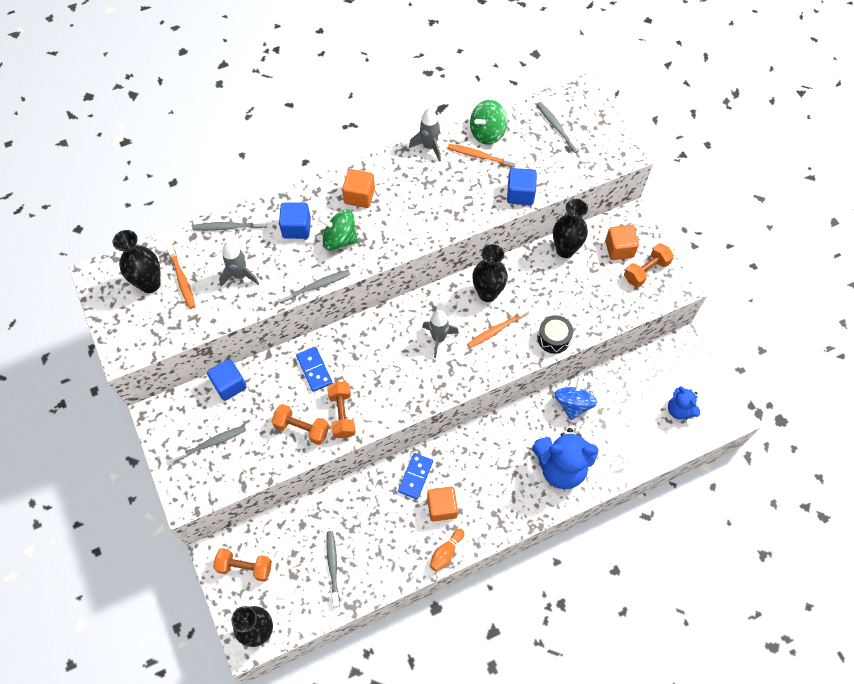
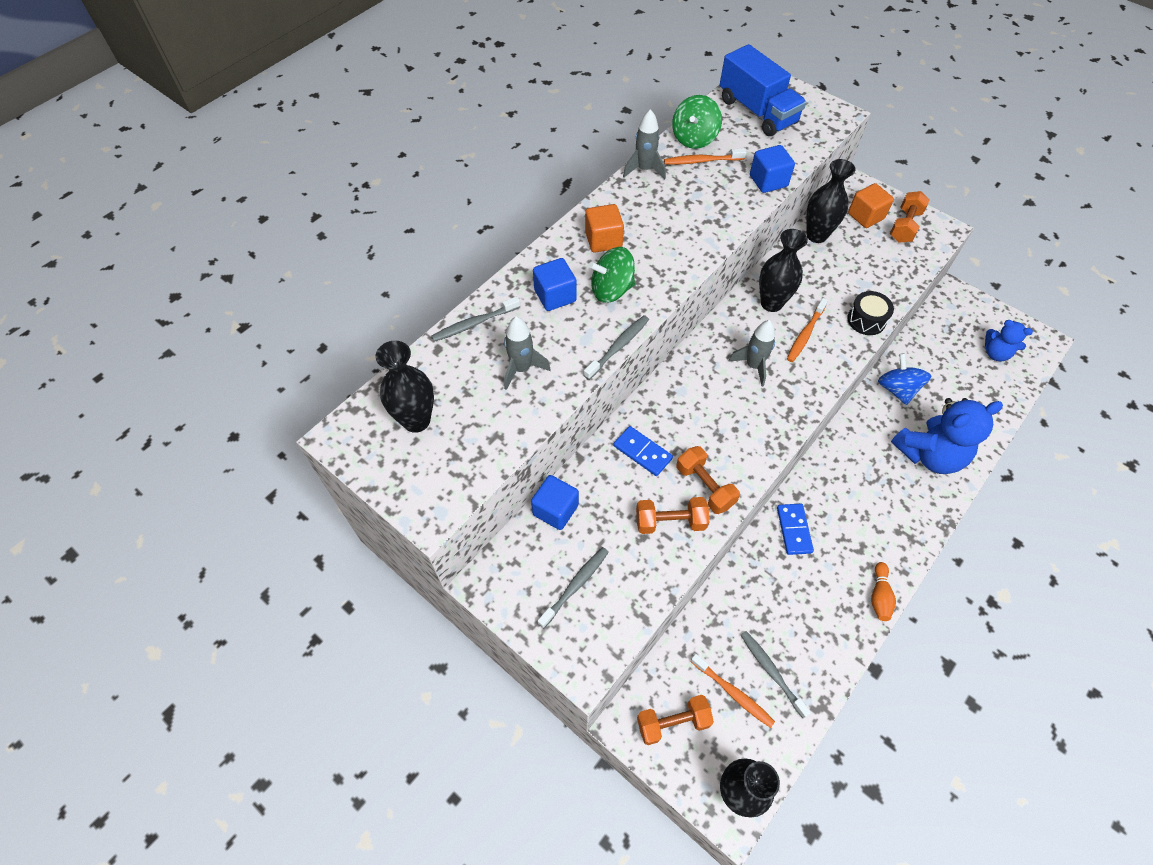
camera: 25 degrees left, 5 degrees down
orange toothbrush [166,243,195,309] -> orange toothbrush moved to [690,654,775,728]
orange cube [427,487,458,522] -> none
grey toothbrush [536,102,580,153] -> blue truck [720,44,806,136]

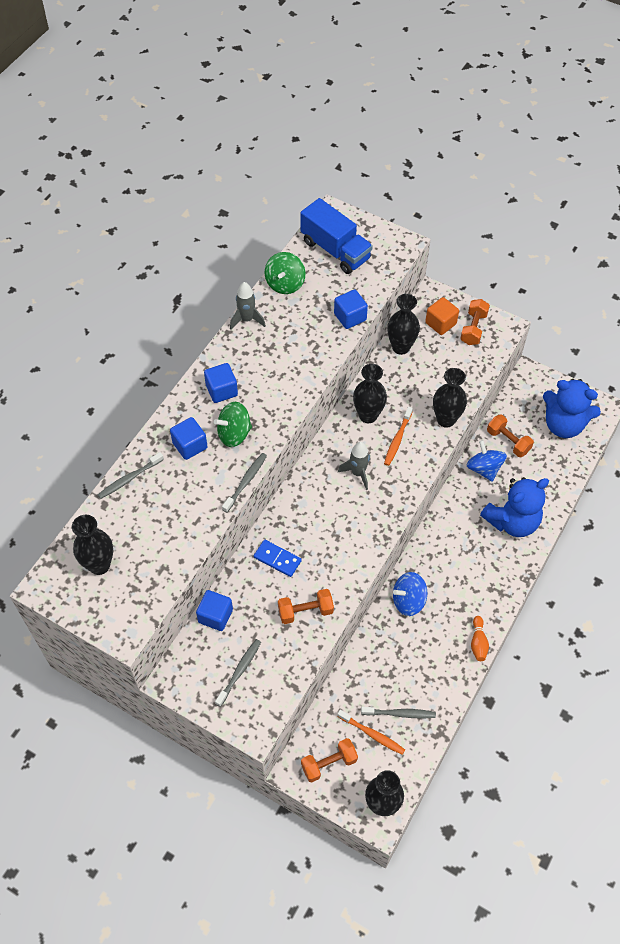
camera: 10 degrees left, 0 degrees up
grey rocket [504,316,551,390] -> none
orange cube [585,204,624,253] -> blue cube [204,363,238,403]
orange toothbrush [664,148,747,165] -> none
orange dumbbell [677,446,740,514] -> orange dumbbell moved to [487,415,534,457]
grey toothbrush [741,631,811,718] -> grey toothbrush turned 135 degrees clockwise [361,707,436,718]
blue domino [777,504,814,555] -> blue spinning top [393,572,427,616]
black drum [847,291,894,335] -> black vase [433,368,467,428]
blue teddy bear [985,320,1033,361] -> blue teddy bear [543,379,601,438], size x1.80

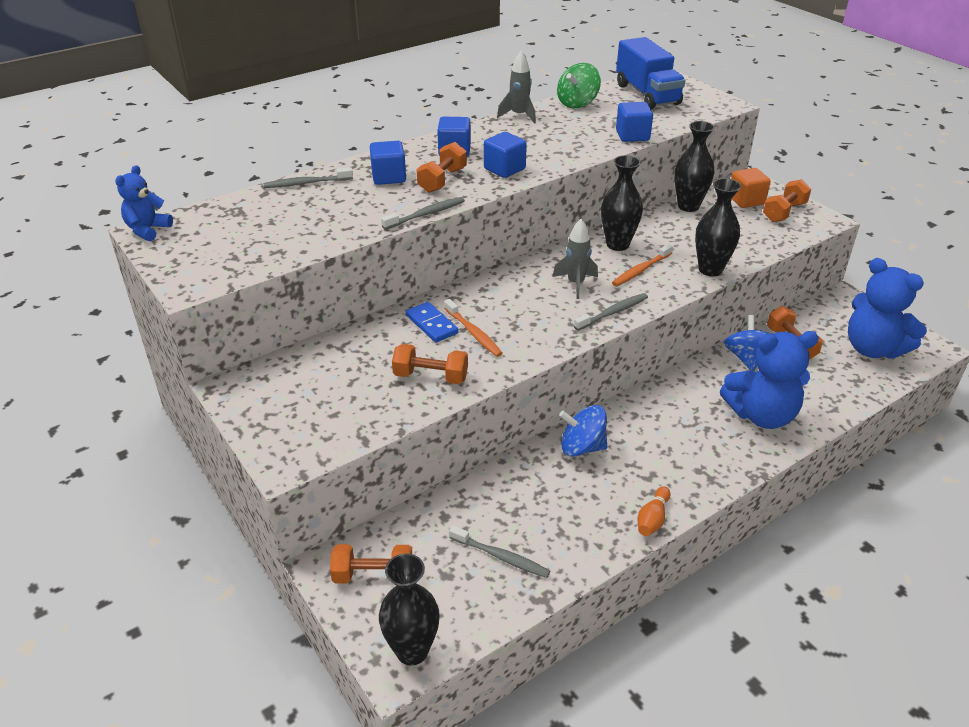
camera: 25 degrees right, 20 degrees down
black vase [72,515,113,575] -> none
blue cube [196,590,233,631] -> blue cube moved to [484,132,527,178]
green spinning top [214,402,252,447] -> orange dumbbell [416,142,467,193]
grey toothbrush [215,639,261,707] -> grey toothbrush moved to [574,293,648,331]
orange toothbrush [337,710,405,755] -> orange toothbrush moved to [444,299,503,357]
none -> blue teddy bear [115,165,173,241]

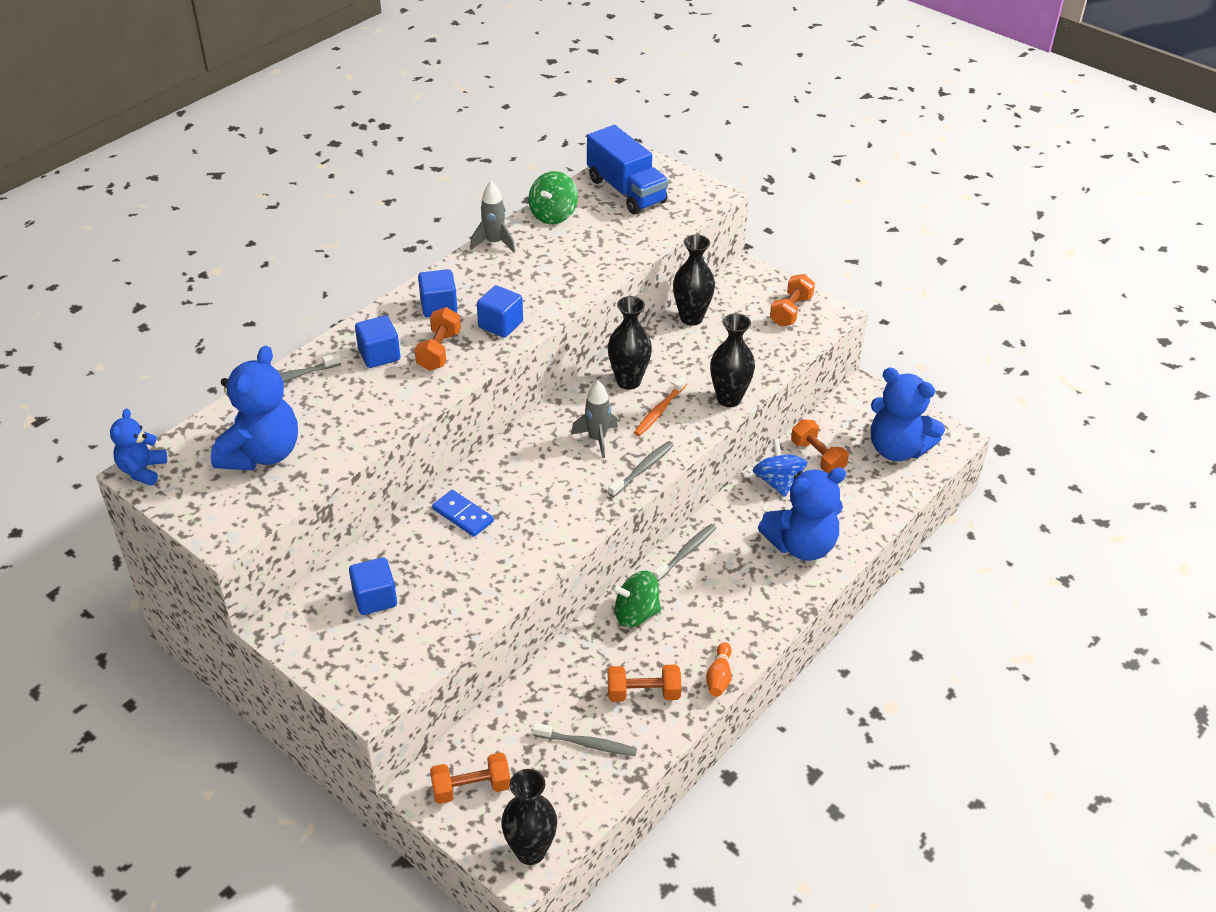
camera: 15 degrees left, 5 degrees up
grey toothbrush [381,197,465,230] -> grey toothbrush moved to [653,524,716,581]
orange dumbbell [392,344,468,384] -> orange dumbbell moved to [608,664,682,702]
orange toothbrush [444,299,503,357] -> none
blue spinning top [559,405,607,457] -> green spinning top [611,571,661,627]
blue cube [616,102,653,142] -> blue cube moved to [349,557,397,615]
orange cube [731,168,771,208] -> none
none -> blue teddy bear [211,346,298,471]

